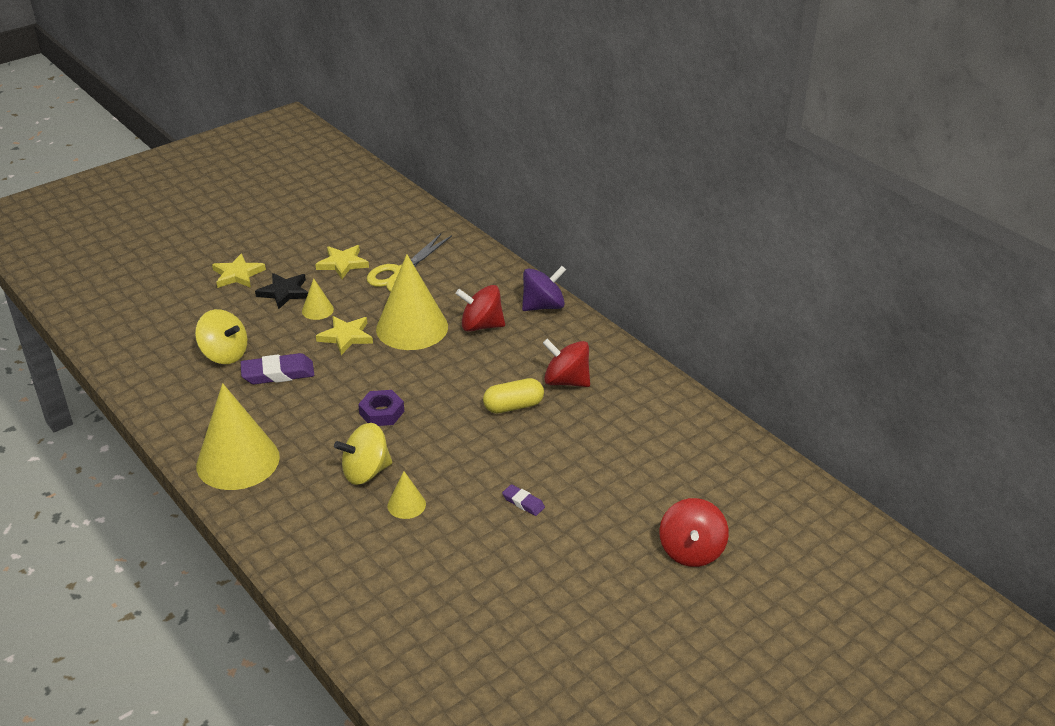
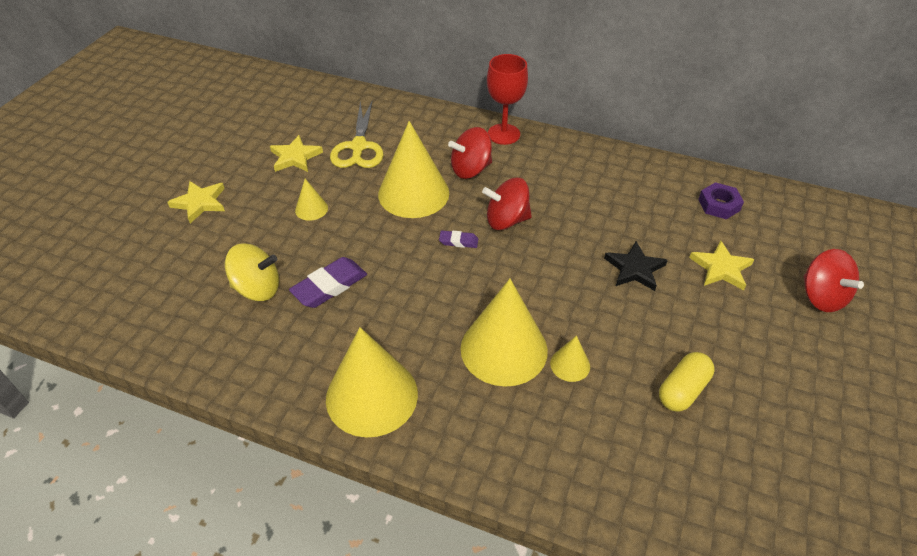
camera: 30 degrees left, 10 degrees up
black star [255,273,308,309] -> black star moved to [604,241,668,291]
yellow star [316,316,373,355] -> yellow star moved to [689,240,754,290]
yellow spinning top [334,423,392,485] -> yellow cone [461,279,548,387]
purple nut [358,390,404,426] -> purple nut moved to [698,182,744,219]
yellow capsule [483,378,544,413] -> yellow capsule moved to [659,352,714,412]
purple eraser [502,484,545,516] -> purple eraser moved to [439,231,478,248]
purple spinning top [522,266,566,311] -> red goblet [487,54,528,145]
red spinning top [543,339,590,387] -> red spinning top moved to [482,178,532,230]

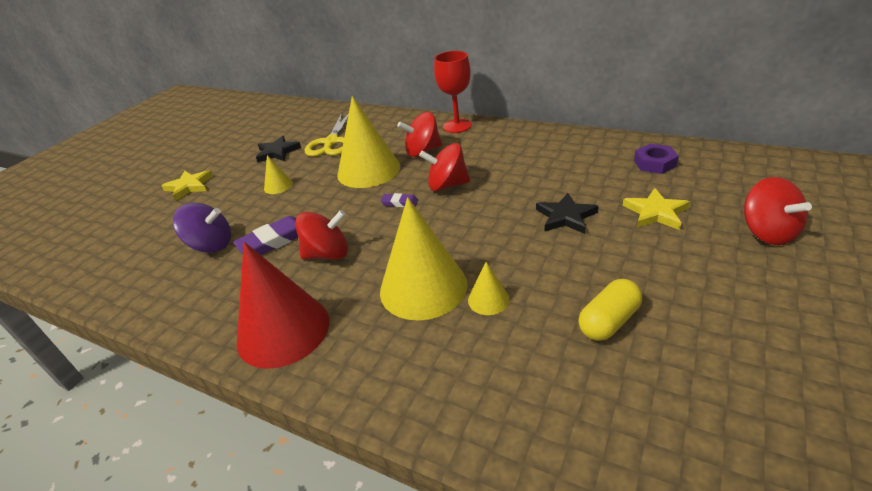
camera: 10 degrees right, 10 degrees down
yellow spinning top [225,243,279,301] -> purple spinning top [173,203,231,253]
yellow star [270,135,323,172] -> black star [256,136,301,162]
yellow cone [326,327,418,437] -> red cone [237,242,330,369]
none -> red spinning top [295,210,348,260]

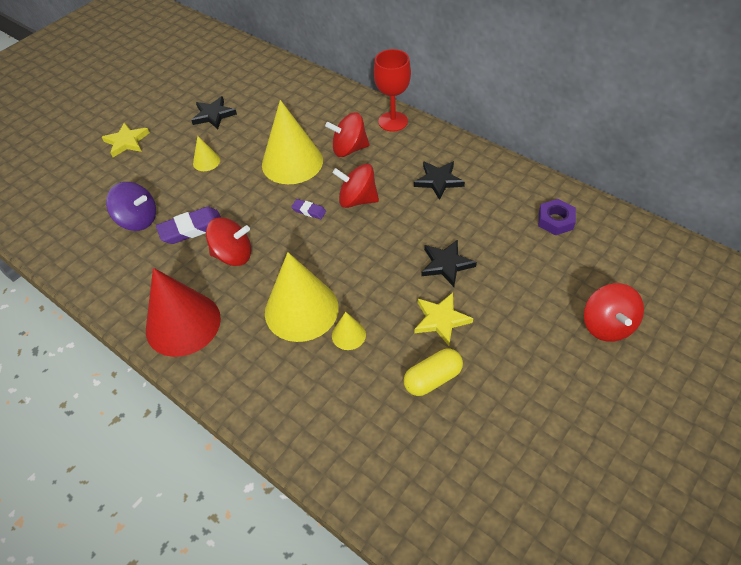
camera: 10 degrees right, 15 degrees up
yellow scissors [305,113,349,157] -> none
yellow star [623,188,690,230] -> yellow star moved to [414,293,473,346]
none -> black star [414,161,465,200]

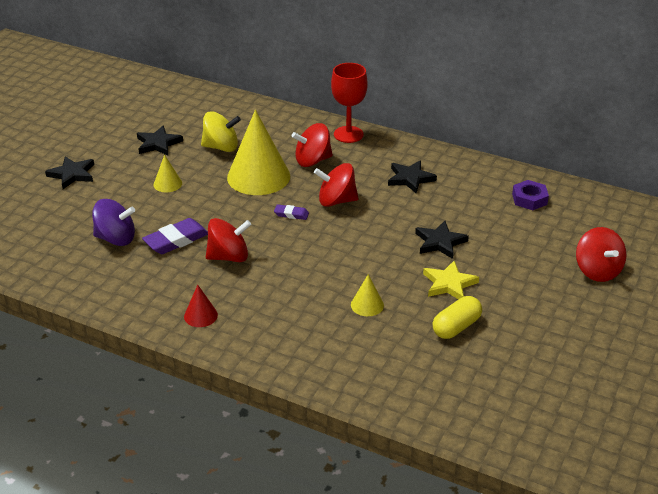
camera: 15 degrees left, 15 degrees down
yellow star [102,122,150,157] -> black star [45,156,94,189]
red cone [146,268,221,357] -> red cone [184,285,218,327], size x0.45
yellow cone [265,252,339,342] -> none
none -> yellow spinning top [201,111,241,152]

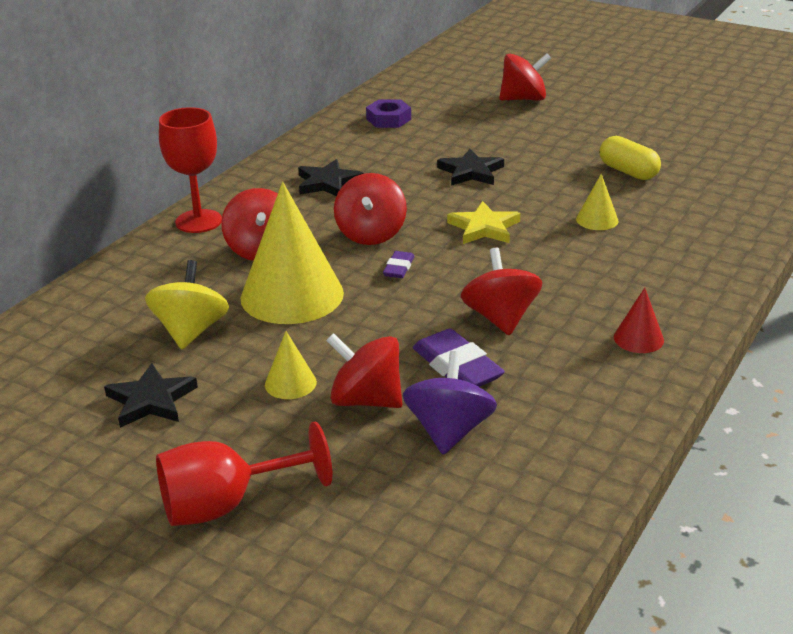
camera: 85 degrees left, 5 degrees down
black star [45,156,94,189] -> red goblet [156,421,332,526]
yellow star [423,261,479,300] -> yellow star moved to [447,201,521,244]
none -> red spinning top [326,333,402,408]

